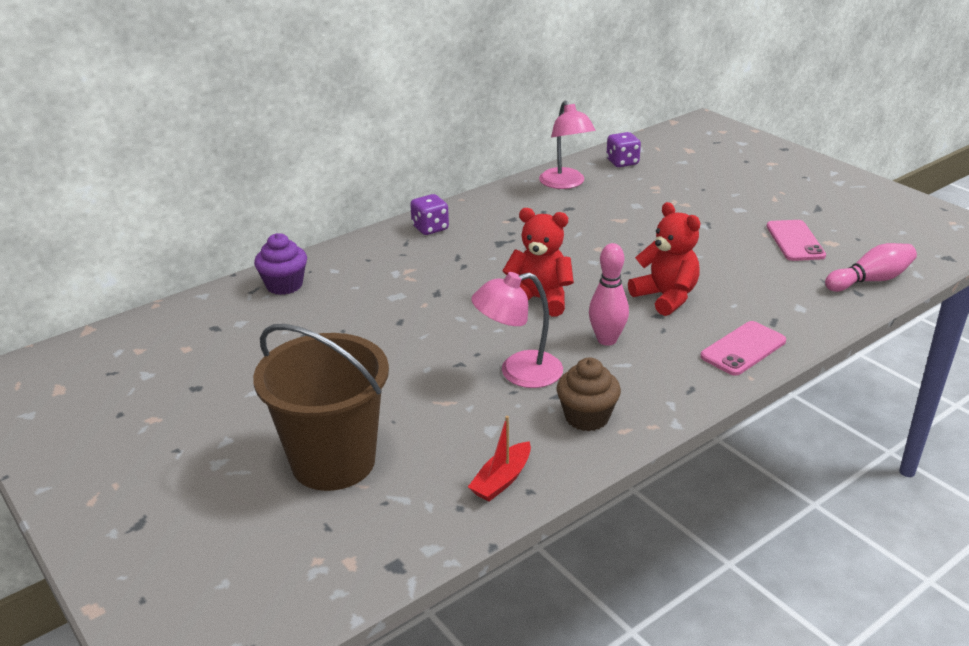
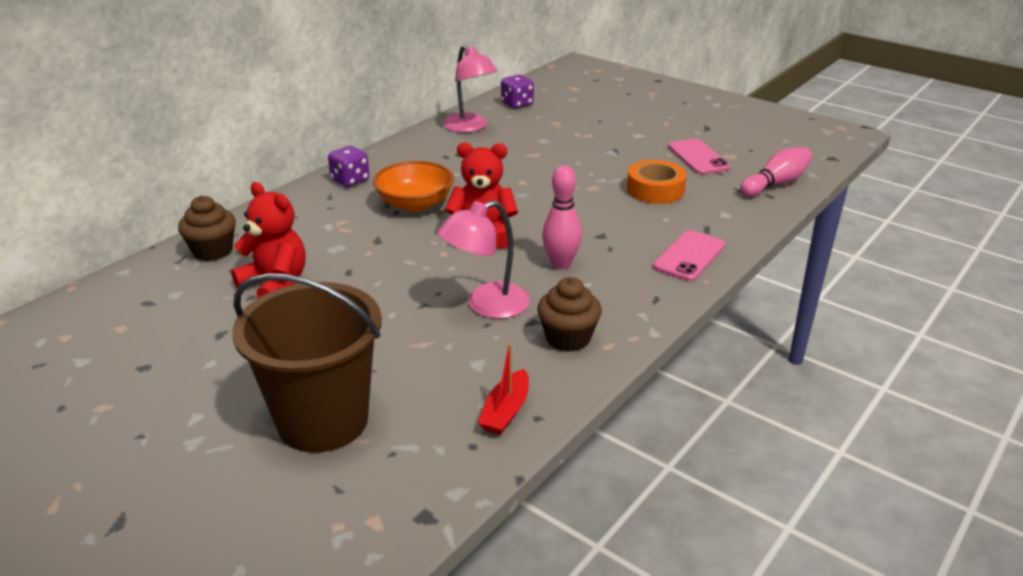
camera: 15 degrees left, 0 degrees up
purple cupcake [254,233,307,295] -> brown cupcake [178,196,236,261]
red teddy bear [628,202,700,316] -> red teddy bear moved to [231,182,306,298]
none -> orange bowl [373,161,454,212]
none -> orange tape [627,160,687,204]

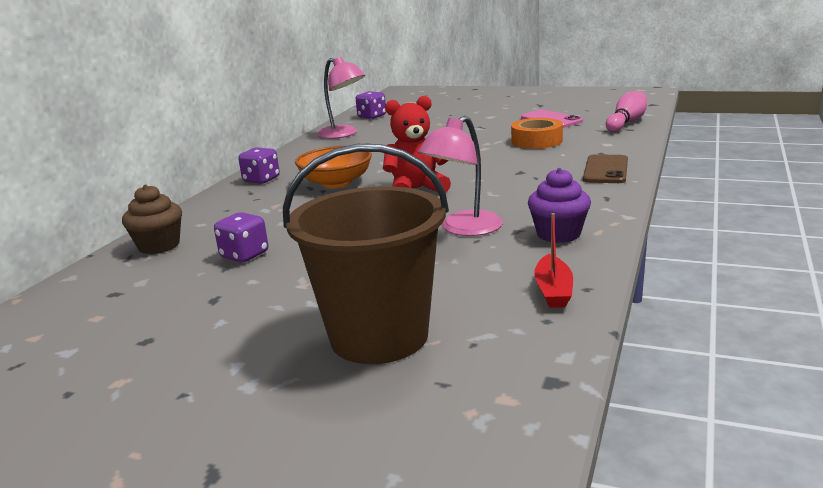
camera: 15 degrees left, 10 degrees down
red teddy bear [231,182,306,298] -> purple dice [214,212,268,262]
brown cupcake [537,277,602,352] -> purple cupcake [528,168,591,243]
pink bowling pin [542,165,582,269] -> none
pink phone [653,230,725,281] -> brown phone [583,154,628,183]

